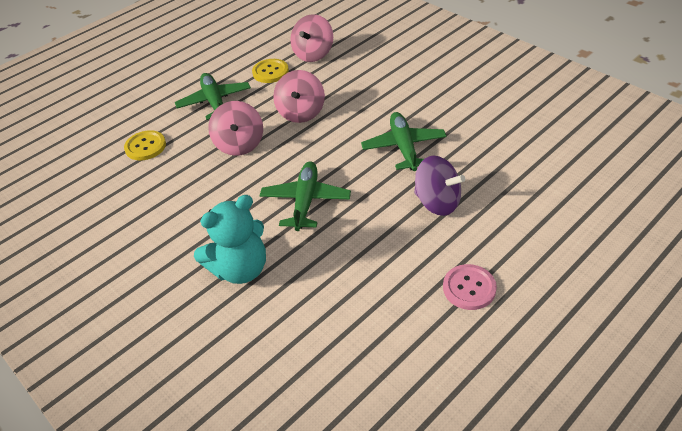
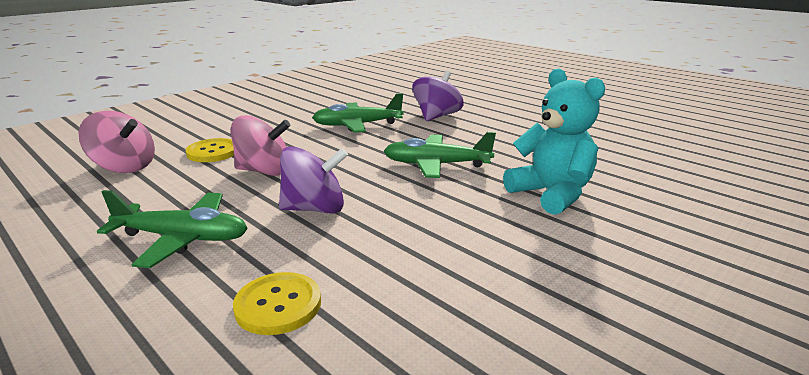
camera: 95 degrees left, 20 degrees down
green plane [175,73,251,120] -> green plane turned 150 degrees counterclockwise [97,190,248,268]
pink spinning top [208,101,263,156] -> purple spinning top [279,146,348,214]
yellow button [252,59,289,83] -> yellow button moved to [186,138,234,162]
pink button [443,264,497,310] -> none

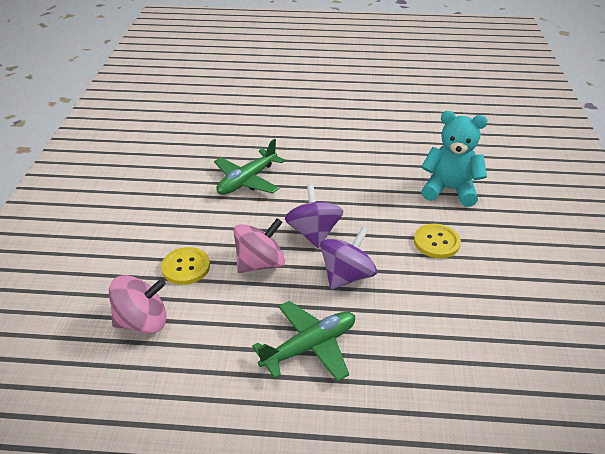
camera: 40 degrees left, 15 degrees up
yellow button [233,272,321,335] -> yellow button moved to [414,224,461,258]
green plane [384,132,496,178] -> none
purple spinning top [413,71,464,121] -> purple spinning top moved to [285,185,344,248]

